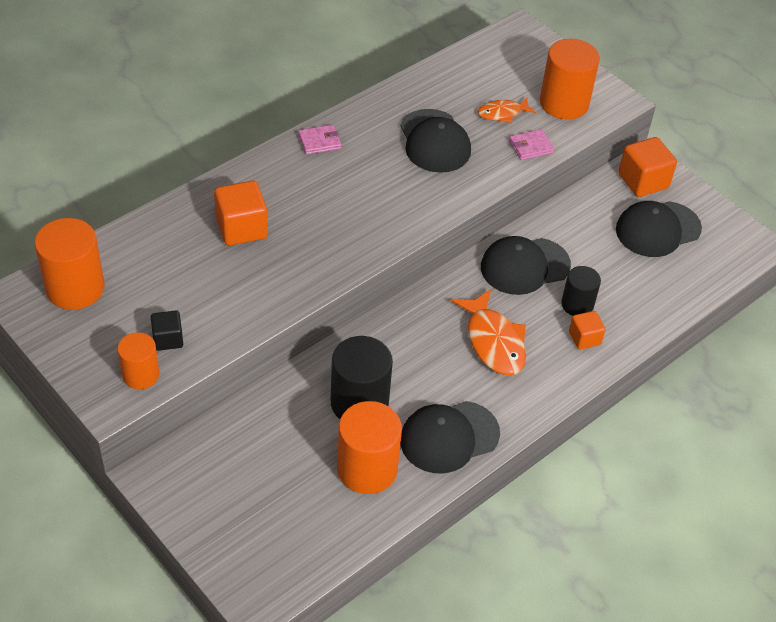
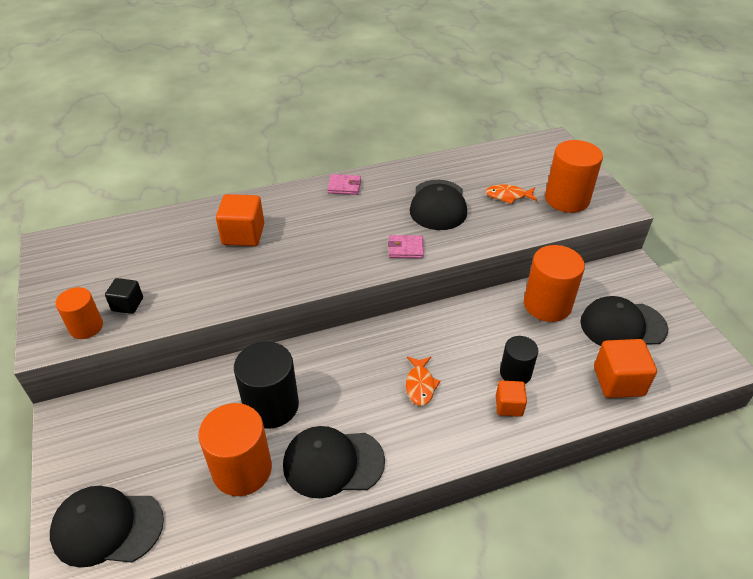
camera: 25 degrees right, 5 degrees down
orange cylinder [35,218,104,310] -> orange cylinder moved to [524,245,585,322]
orange fish [450,289,526,375] -> orange fish [406,356,441,406], size x0.59
black cap [481,236,571,295] -> black cap moved to [50,486,164,568]
pink wallet [509,129,554,160] -> pink wallet moved to [388,235,424,258]
orange cube [618,137,677,197] -> orange cube moved to [594,339,657,398]

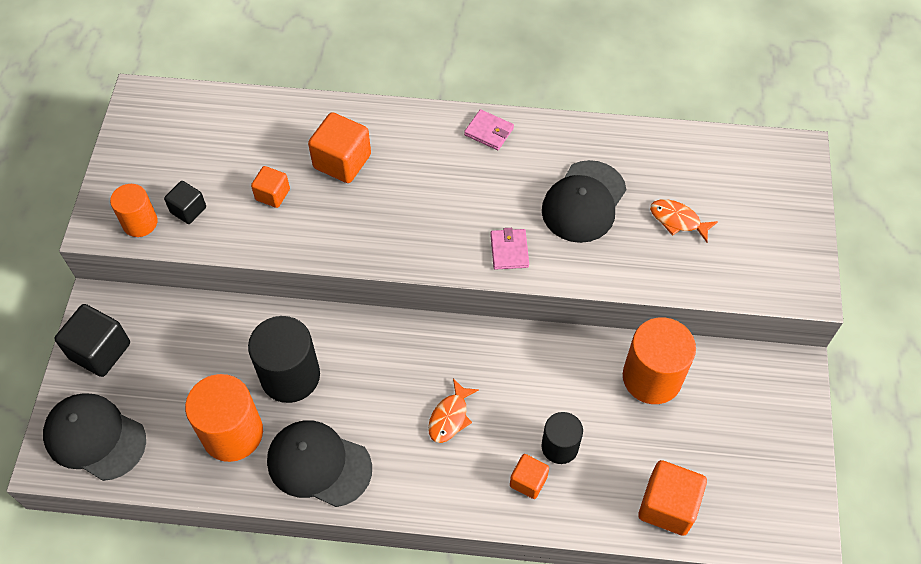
camera: 25 degrees right, 15 degrees up
pink wallet [388,235,424,258] -> pink wallet turned 60 degrees clockwise [490,228,529,270]
orange cylinder [545,140,603,213] -> none
black cap [580,296,668,346] -> none
none -> black cube [55,304,130,377]
none -> orange cube [251,166,290,208]

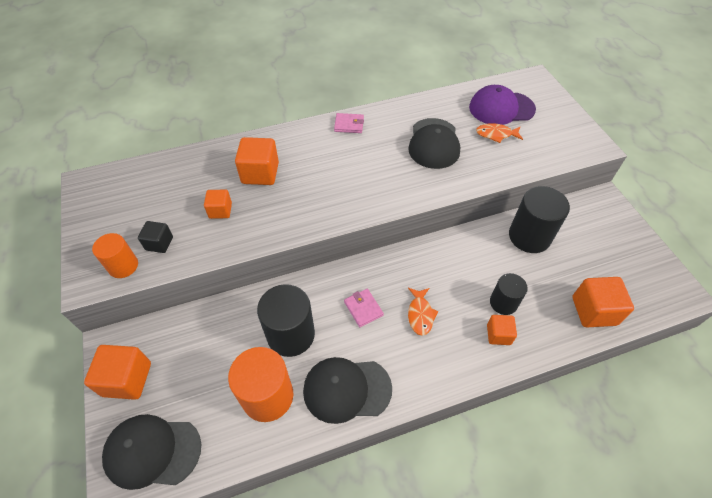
camera: 25 degrees left, 5 degrees down
black cube [55,304,130,377] -> orange cube [84,345,151,400]
pink wallet [490,228,529,270] -> pink wallet moved to [344,289,384,327]
orange cylinder [623,317,696,404] -> black cylinder [509,186,570,253]
none -> purple cap [469,85,536,125]

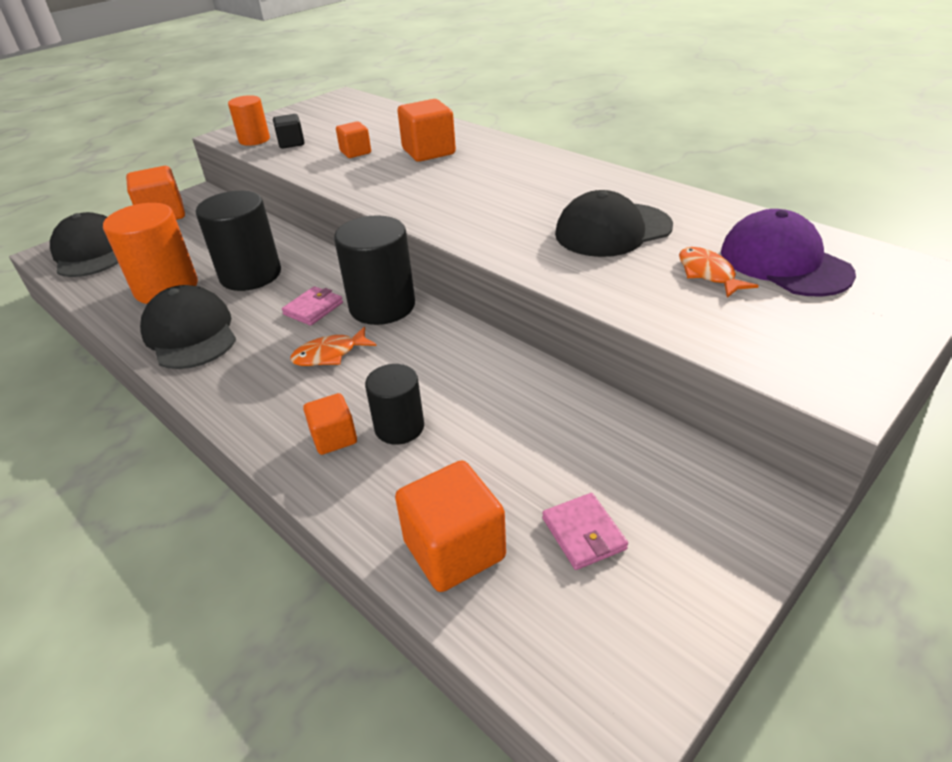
camera: 65 degrees right, 15 degrees down
pink wallet [334,113,364,133] -> pink wallet moved to [542,493,628,570]
black cylinder [509,186,570,253] -> black cylinder moved to [334,215,415,325]

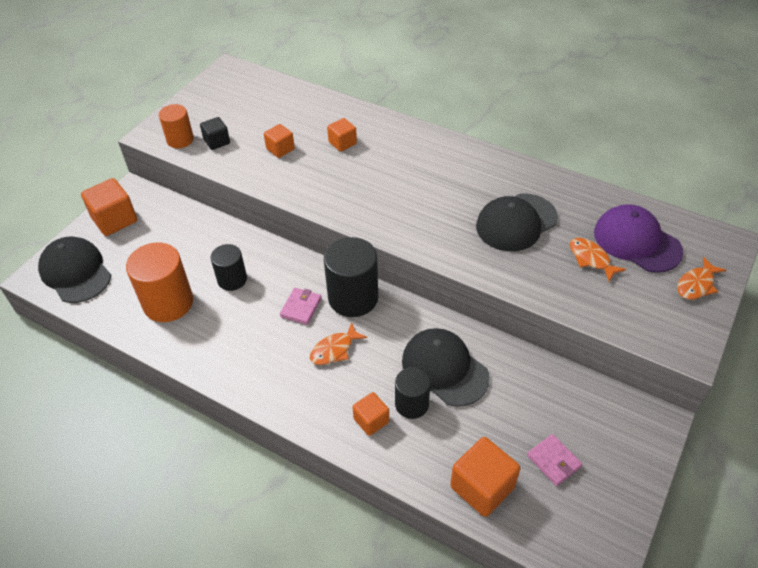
camera: 15 degrees left, 10 degrees up
black cap [140,285,236,369] -> black cap moved to [402,328,490,407]
black cylinder [196,191,281,291] -> black cylinder [211,244,247,291], size x0.60
orange cube [397,99,456,162] -> orange cube [327,118,357,152], size x0.60
none -> orange fish [677,257,726,300]

